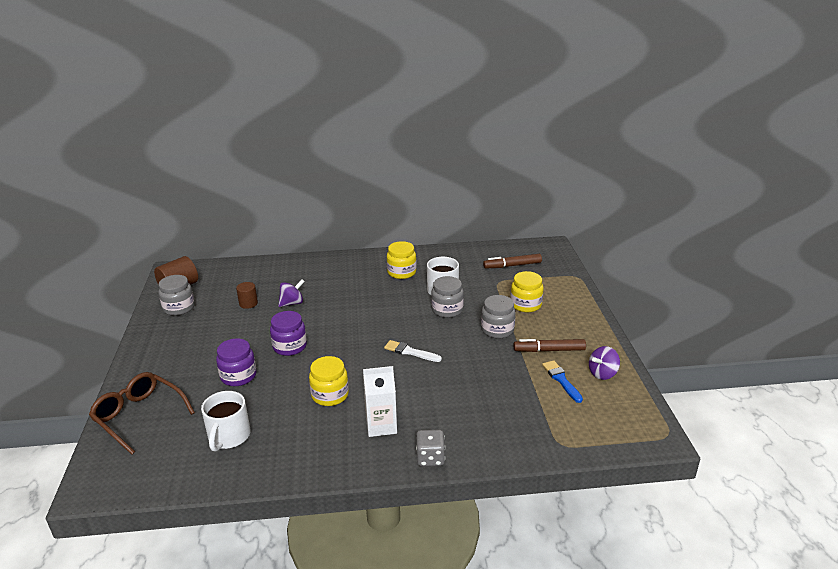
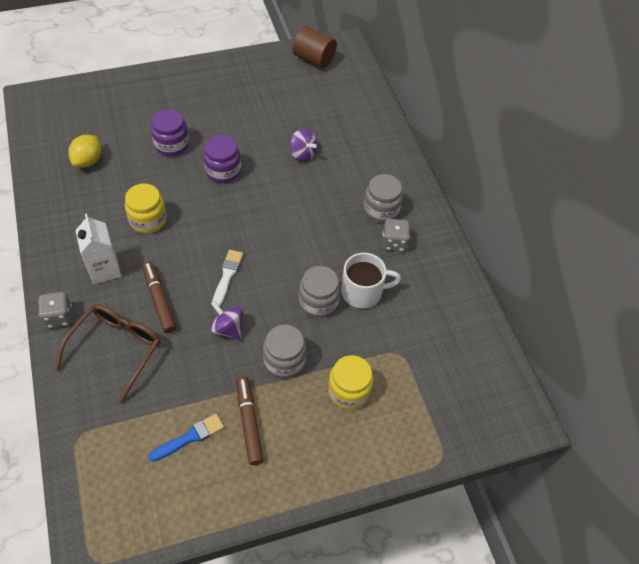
camera: 75 degrees right, 25 degrees up
brown glasses [89,372,195,454] -> brown glasses moved to [55,304,160,404]
grey jar [158,275,195,316] -> grey jar moved to [364,174,403,223]
white mug [201,391,250,452] -> yellow lemon [68,135,101,168]
brown cylinder [236,282,258,309] -> none
yellow jar [387,241,416,279] -> grey dice [382,219,410,252]
brown marker [483,254,542,269] -> brown marker moved to [142,261,176,333]
purple spinning top [589,346,620,380] -> purple spinning top moved to [210,301,243,340]

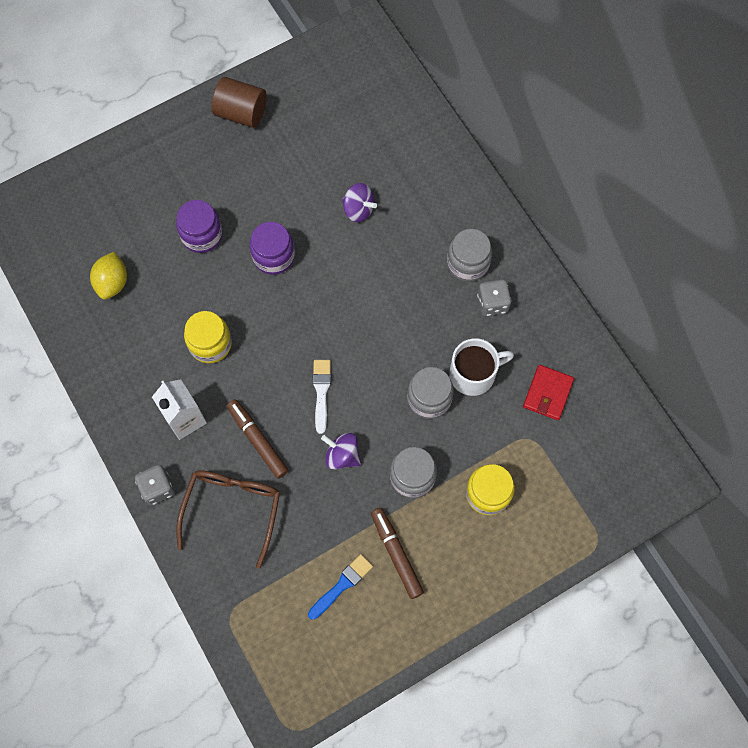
camera: 10 degrees left, 15 degrees up
brown cylinder [292,26,337,68] -> brown cylinder moved to [211,77,267,128]
none -> red wallet [523,365,574,420]

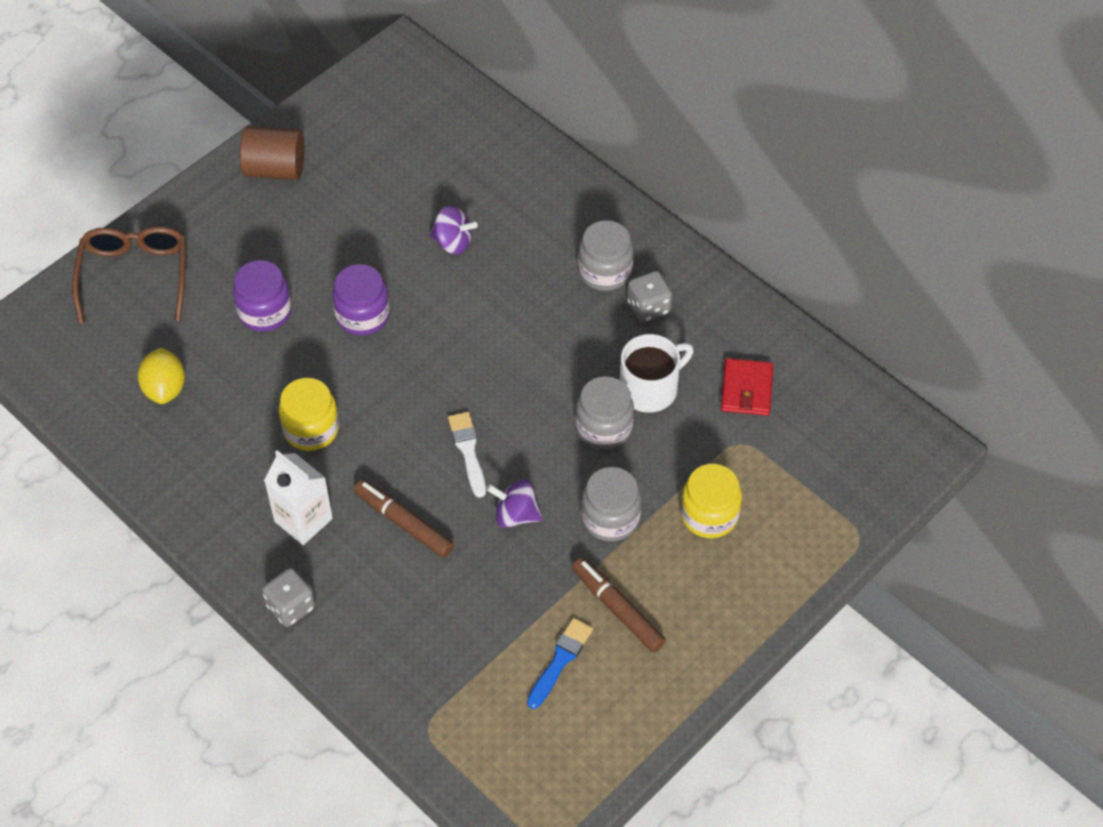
camera: 15 degrees left, 15 degrees down
brown glasses [176,470,280,569] -> brown glasses moved to [72,226,186,324]

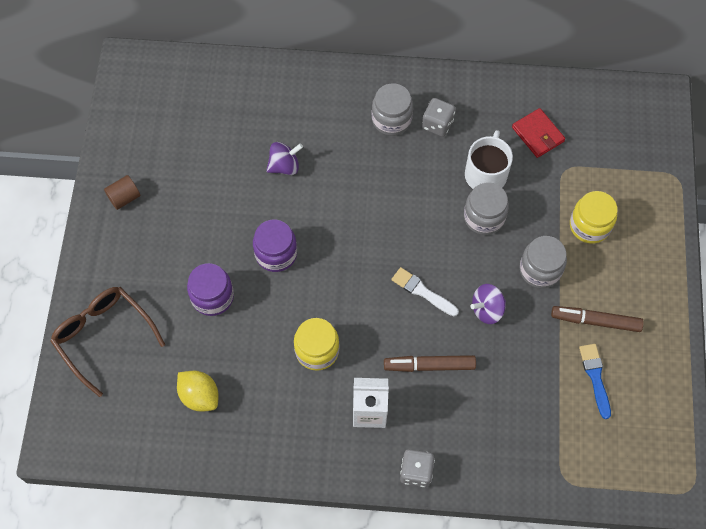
camera: 40 degrees left, 10 degrees up
brown cylinder [240,126,304,180] -> brown cylinder [104,175,140,210], size x0.62

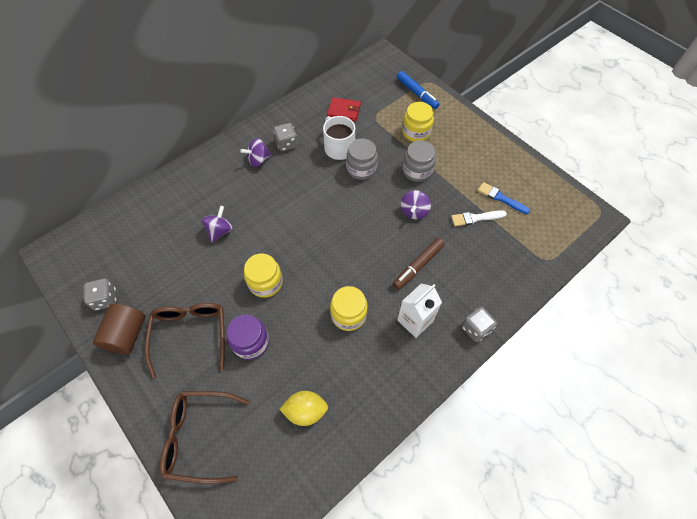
camera: 45 degrees left, 5 degrees down
brown cylinder [104,175,140,210] -> brown cylinder [93,304,145,354], size x1.62
purple jar [253,219,297,272] -> yellow jar [244,253,283,298]
grey jar [372,83,413,136] -> purple spinning top [240,138,272,167]
white brush [391,267,459,316] -> white brush moved to [451,210,507,226]
brown marker [551,306,644,332] -> none
none -> grey dice [84,279,117,311]
none -> brown glasses [145,303,225,378]
none -> blue marker [397,71,440,109]

